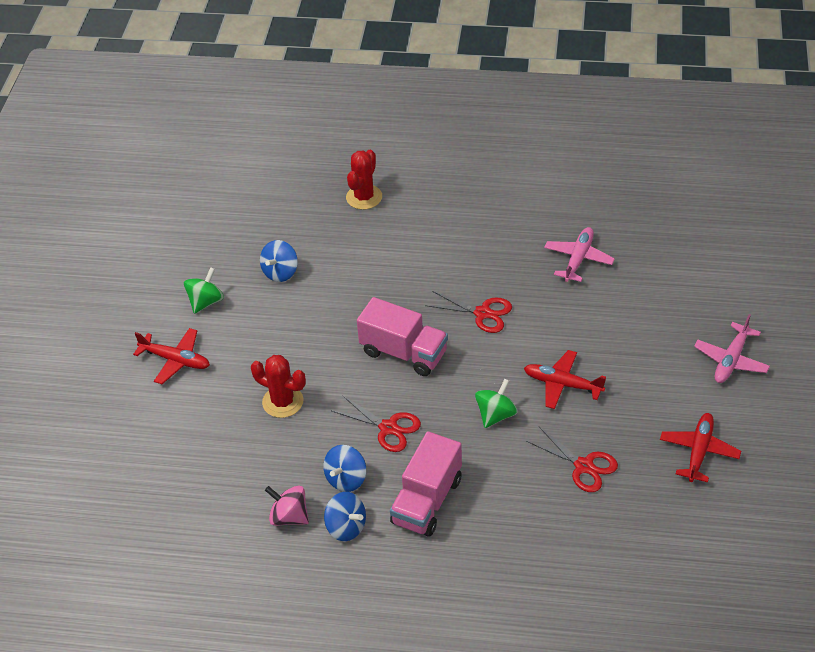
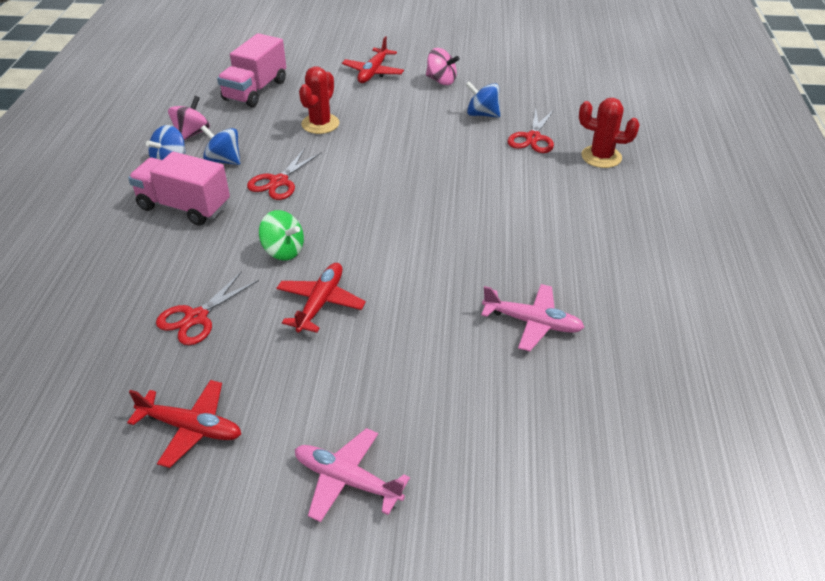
camera: 85 degrees right, 5 degrees down
green spinning top [184,267,224,314] -> pink spinning top [426,48,459,85]
pink truck [357,297,448,376] -> pink truck moved to [217,33,286,107]
red scissors [425,291,512,333] -> red scissors moved to [507,108,554,153]

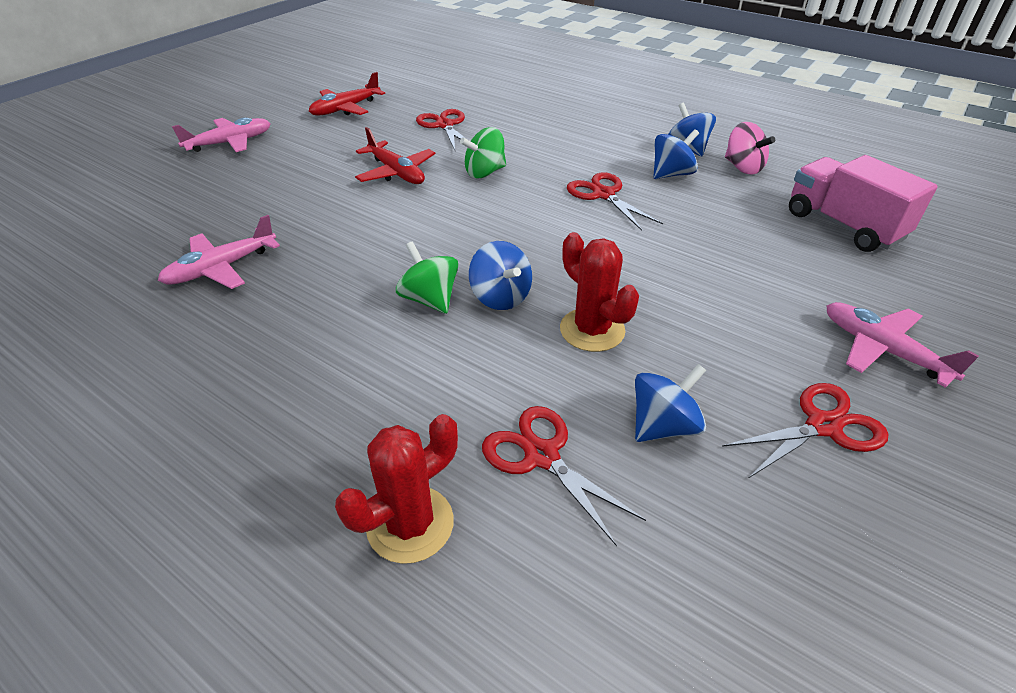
camera: 120 degrees right, 0 degrees up
pink truck [128,152,230,226] -> none
red cactus [299,66,339,134] -> red cactus moved to [560,232,639,352]
red plane [342,36,404,83] -> pink plane [826,302,979,388]
pink spinning top [426,48,459,85] -> red scissors [722,383,888,478]
none -> green spinning top [396,241,458,314]
none -> blue spinning top [469,241,532,310]

